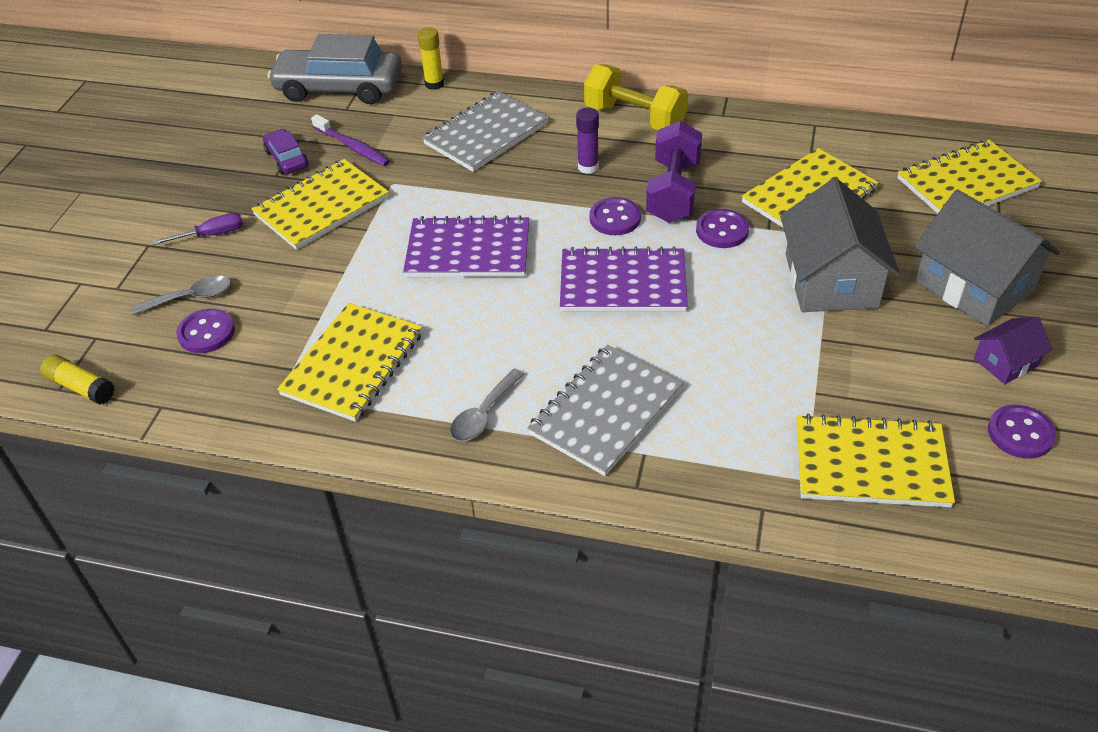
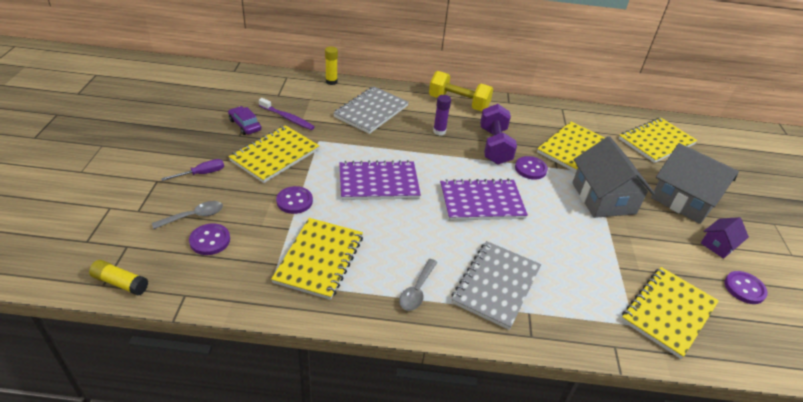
camera: 15 degrees left, 5 degrees down
grey car [267,34,402,104] -> none
purple button [589,197,641,235] -> purple button moved to [276,186,313,214]
yellow notebook [796,414,955,507] -> yellow notebook turned 45 degrees counterclockwise [621,267,719,359]

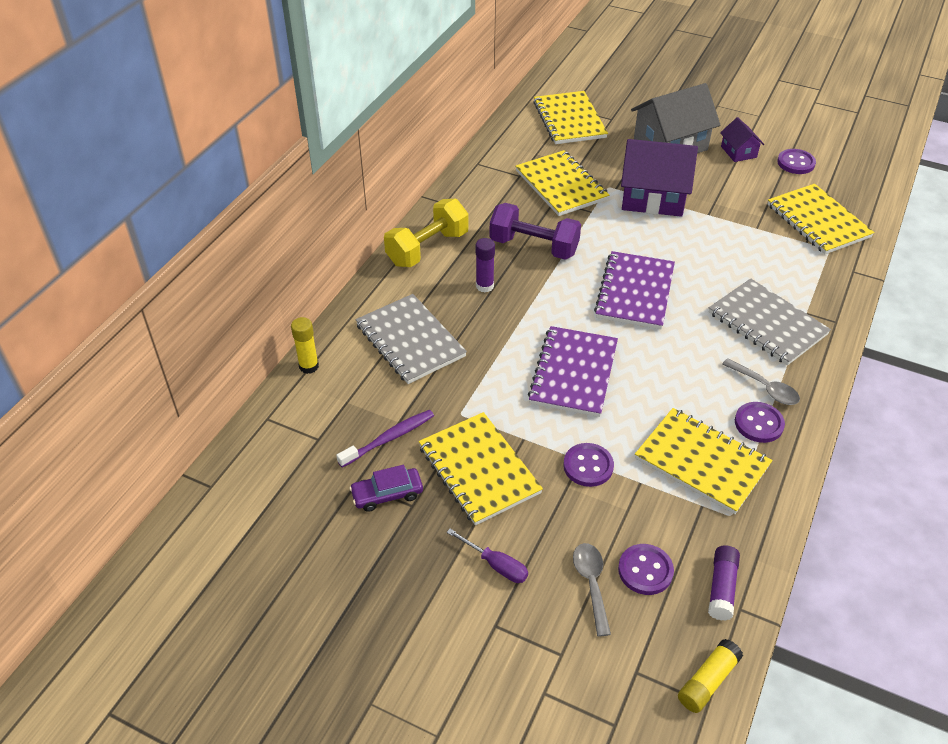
camera: 65 degrees left, 5 degrees up
purple screwdriver [161,159,224,181] -> purple screwdriver turned 135 degrees clockwise [447,529,528,583]
purple button [515,156,548,180] -> purple button moved to [735,402,785,443]
grey house [572,136,655,218] -> purple house [621,139,698,217]
none -> purple glue stick [708,545,740,621]

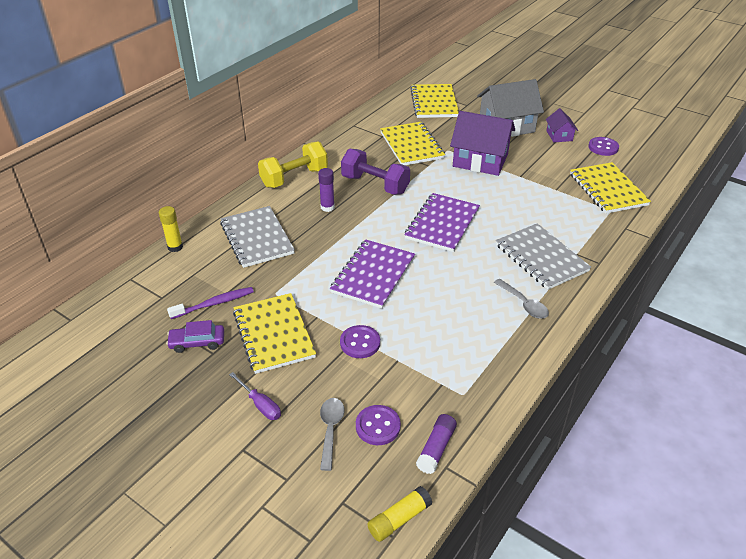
camera: 10 degrees right, 5 degrees down
yellow notebook [635,408,772,514] -> none
purple button [735,402,785,443] -> none

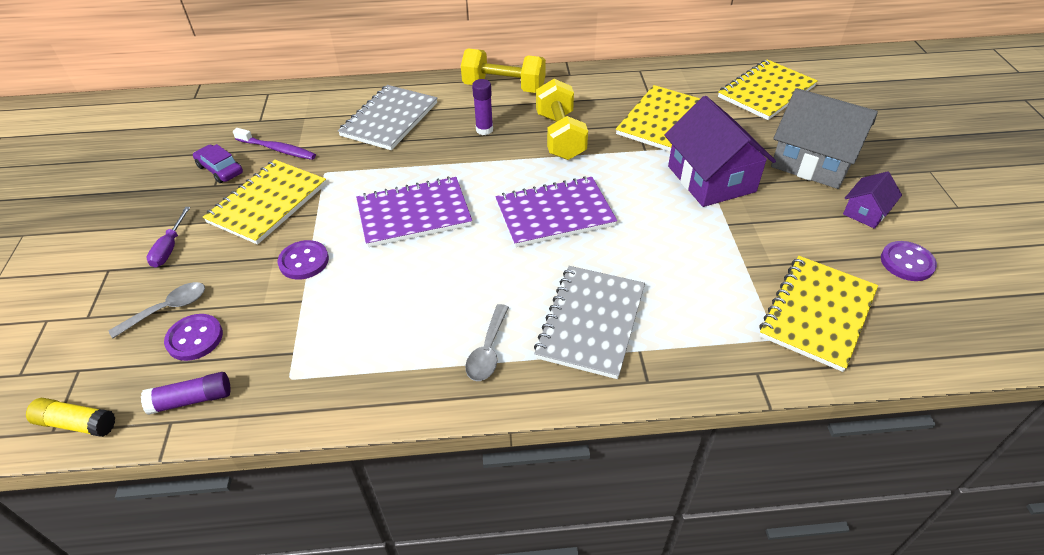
camera: 50 degrees right, 5 degrees up
yellow glue stick [159,206,183,252] -> none
purple dumbbell [341,149,410,195] -> yellow dumbbell [536,79,588,160]

